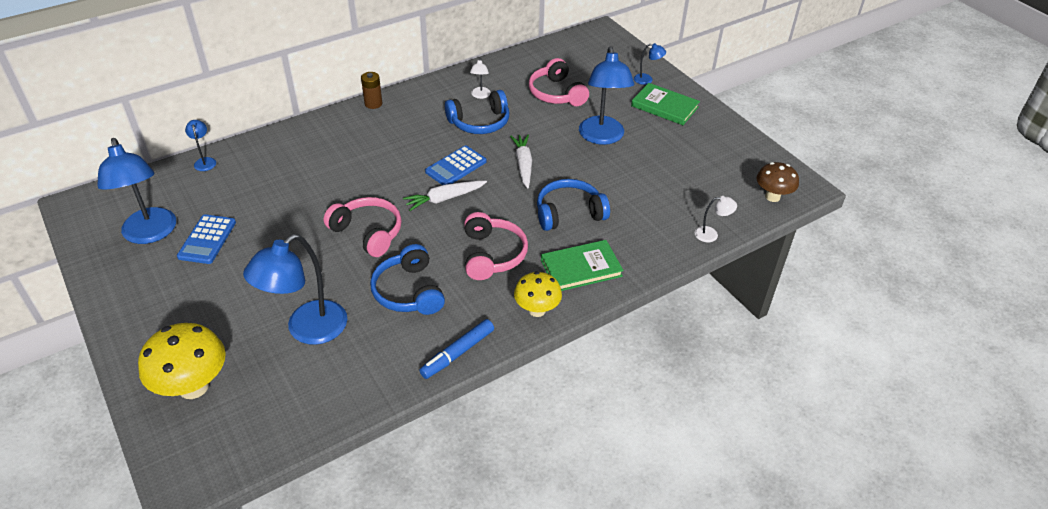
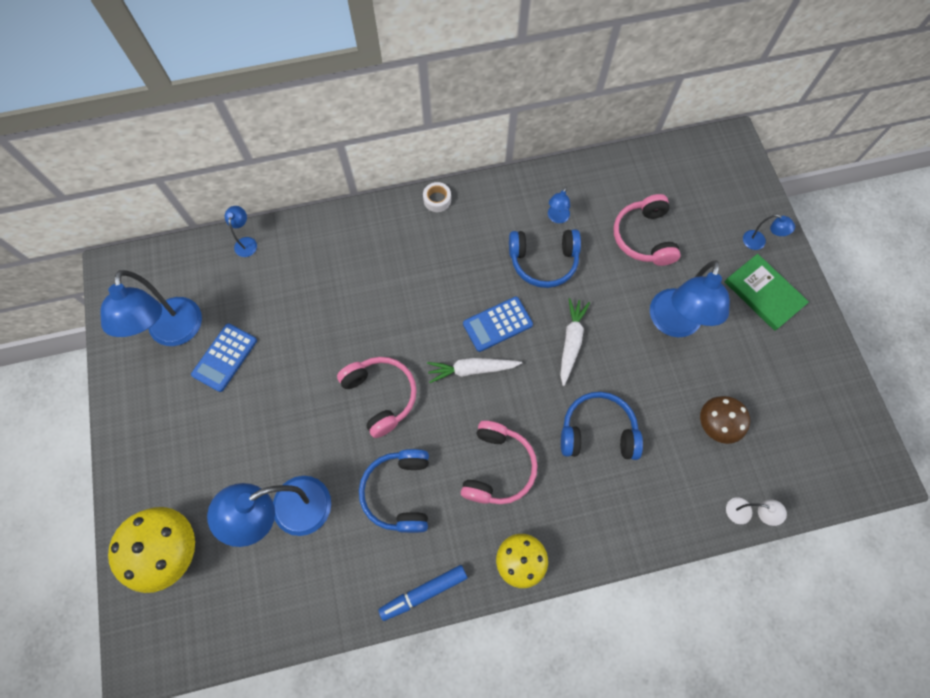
camera: 20 degrees right, 25 degrees up
brown battery [361,72,382,109] -> white tape [423,182,451,212]
white lamp [470,58,491,99] -> blue lamp [548,187,570,223]
green book [541,240,624,291] -> none
brown mushroom [757,162,799,202] -> brown mushroom moved to [700,396,750,444]

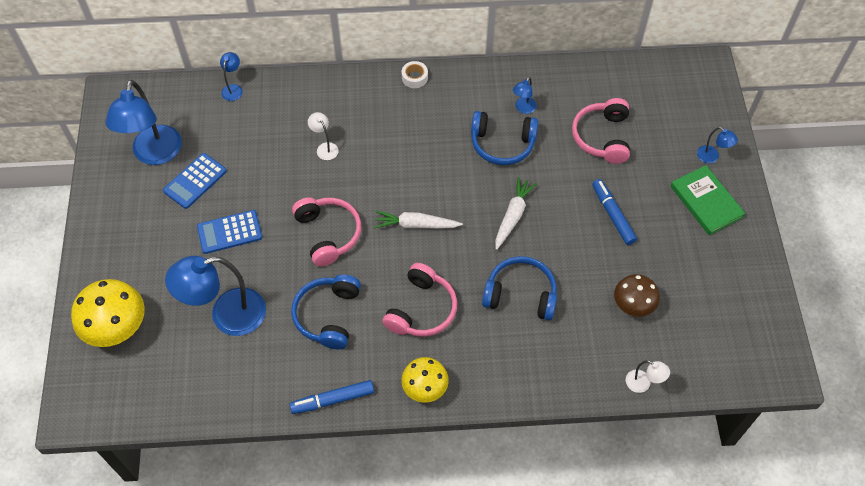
camera: 10 degrees right, 10 degrees down
blue calculator [463,297,533,352] -> blue calculator moved to [197,210,262,254]
blue lamp [650,260,730,337] -> blue marker [592,179,637,245]
none -> white lamp [308,112,339,160]

